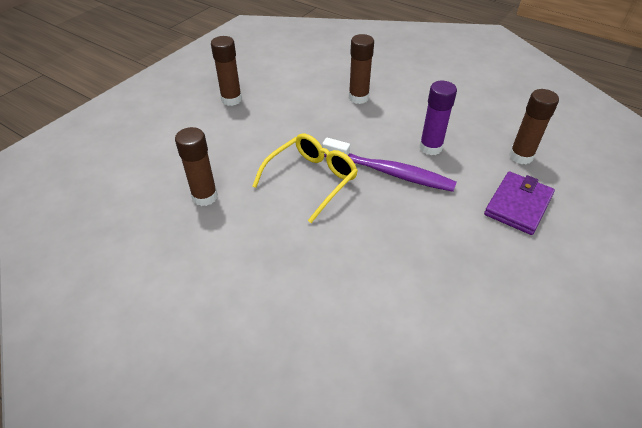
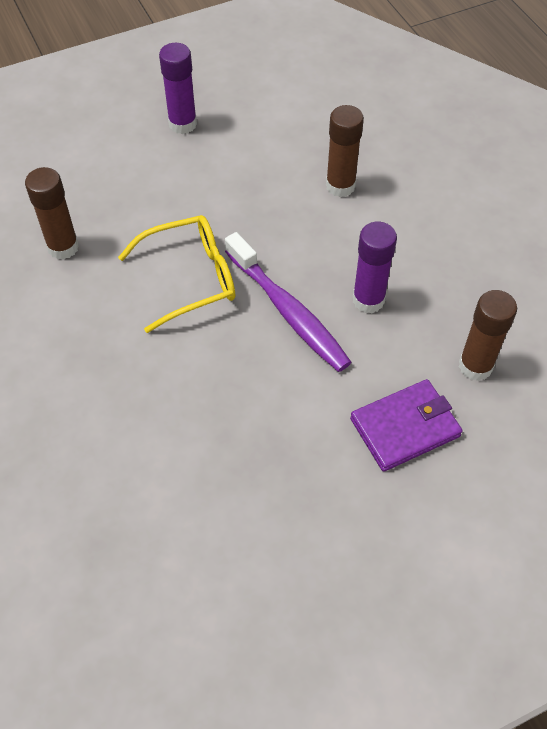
camera: 30 degrees right, 10 degrees up
brown glue stick [211,36,242,106] -> purple glue stick [159,43,197,134]

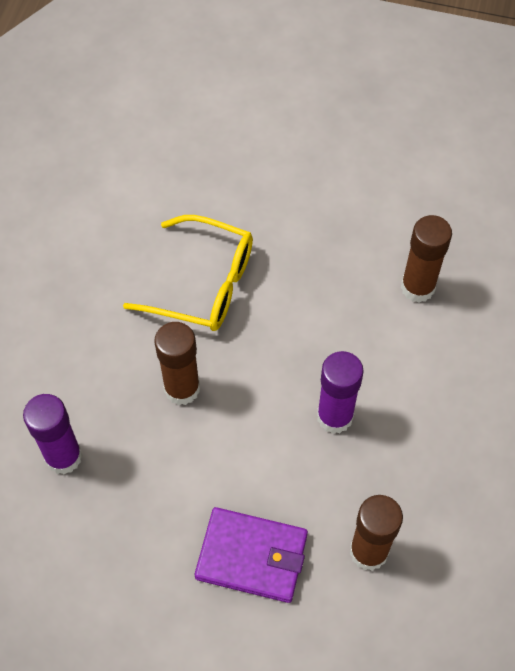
camera: 40 degrees right, 5 degrees up
brown glue stick [25,167,79,260] -> brown glue stick moved to [154,322,200,405]
purple glue stick [159,43,197,134] -> purple glue stick moved to [23,394,82,475]
purple toothbrush [225,232,351,372] -> none

